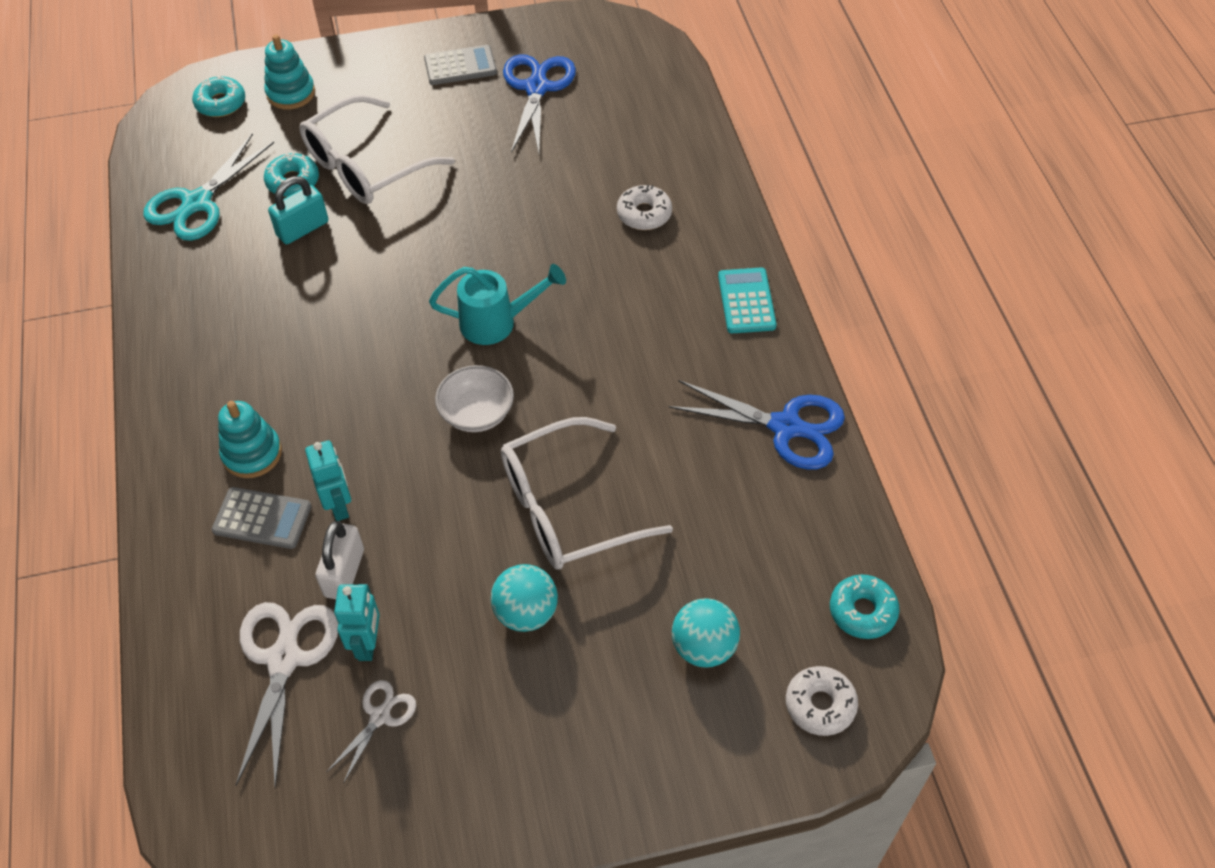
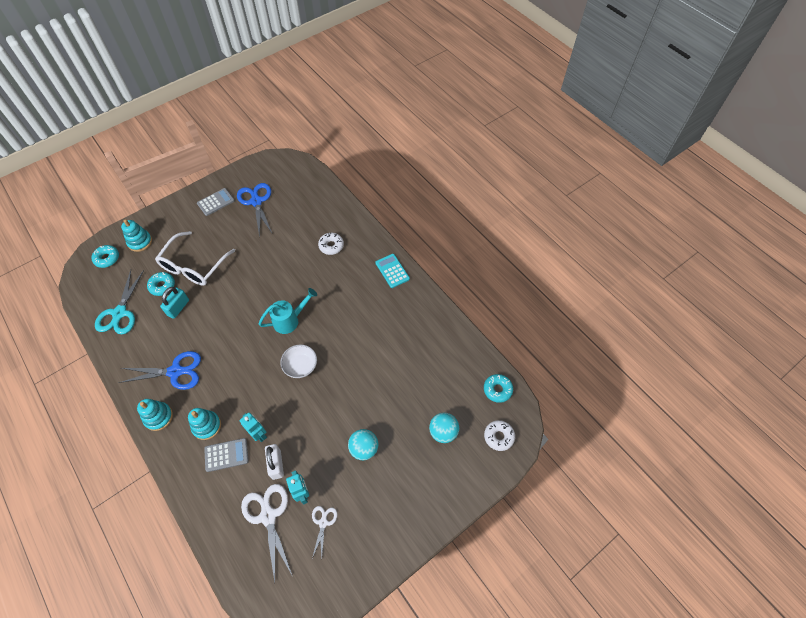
camera: 25 degrees left, 5 degrees up
white glasses [501,417,673,570] -> none
blue scissors [668,380,845,470] -> blue scissors moved to [118,351,201,390]
none -> turquoise stacking toy [137,399,173,431]

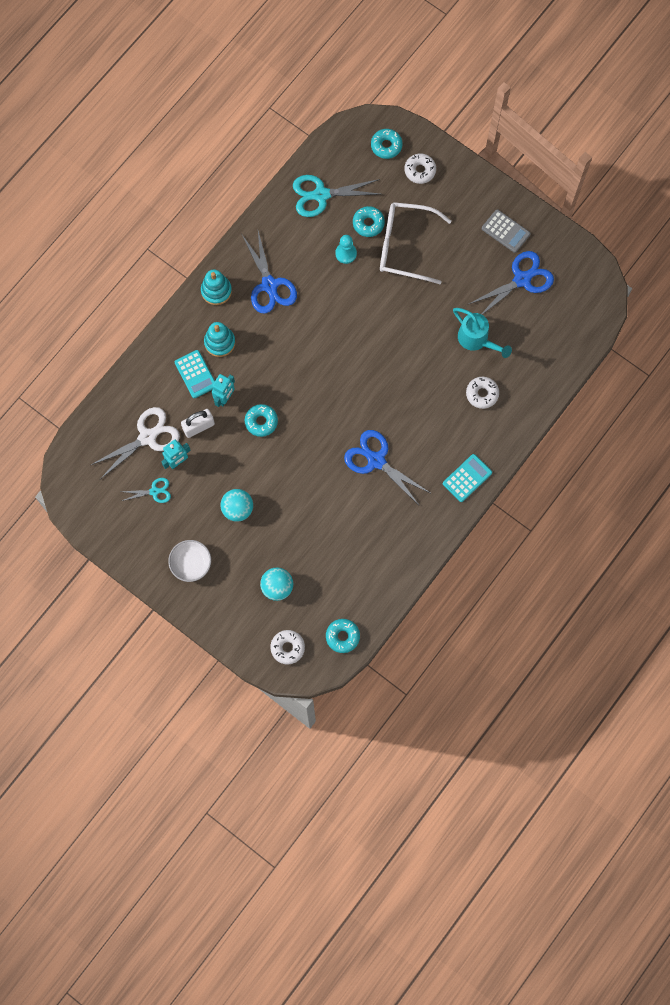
camera: 75 degrees right, 15 degrees up
turquoise stacking toy [121,219,152,252] -> white donut [404,154,436,184]
turquoise padlock [160,287,189,319] -> turquoise pawn [335,235,357,264]
grey calculator [204,438,249,472] -> turquoise calculator [175,350,215,398]
turquoise watering can [258,288,317,334] -> turquoise watering can moved to [453,308,512,358]
white bowl [280,344,317,378] -> white bowl moved to [168,540,211,582]
white scissors [312,506,337,558] -> turquoise scissors [121,478,171,503]
none -> turquoise donut [245,404,278,437]
none -> blue scissors [344,430,430,506]

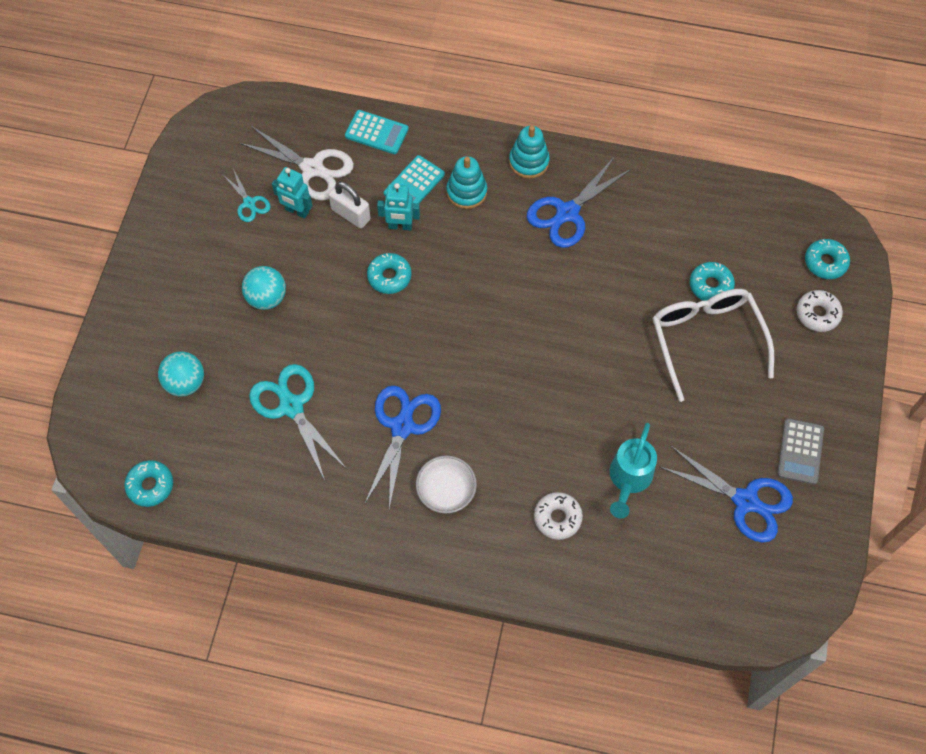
camera: 65 degrees right, 10 degrees down
white bowl [168,540,211,582] -> white bowl moved to [416,456,477,513]
white donut [270,630,305,664] -> none
turquoise scissors [293,175,380,217] -> turquoise scissors moved to [249,364,347,480]
turquoise pawn [335,235,357,264] -> none
turquoise calculator [443,454,492,502] -> turquoise calculator moved to [345,110,408,154]

